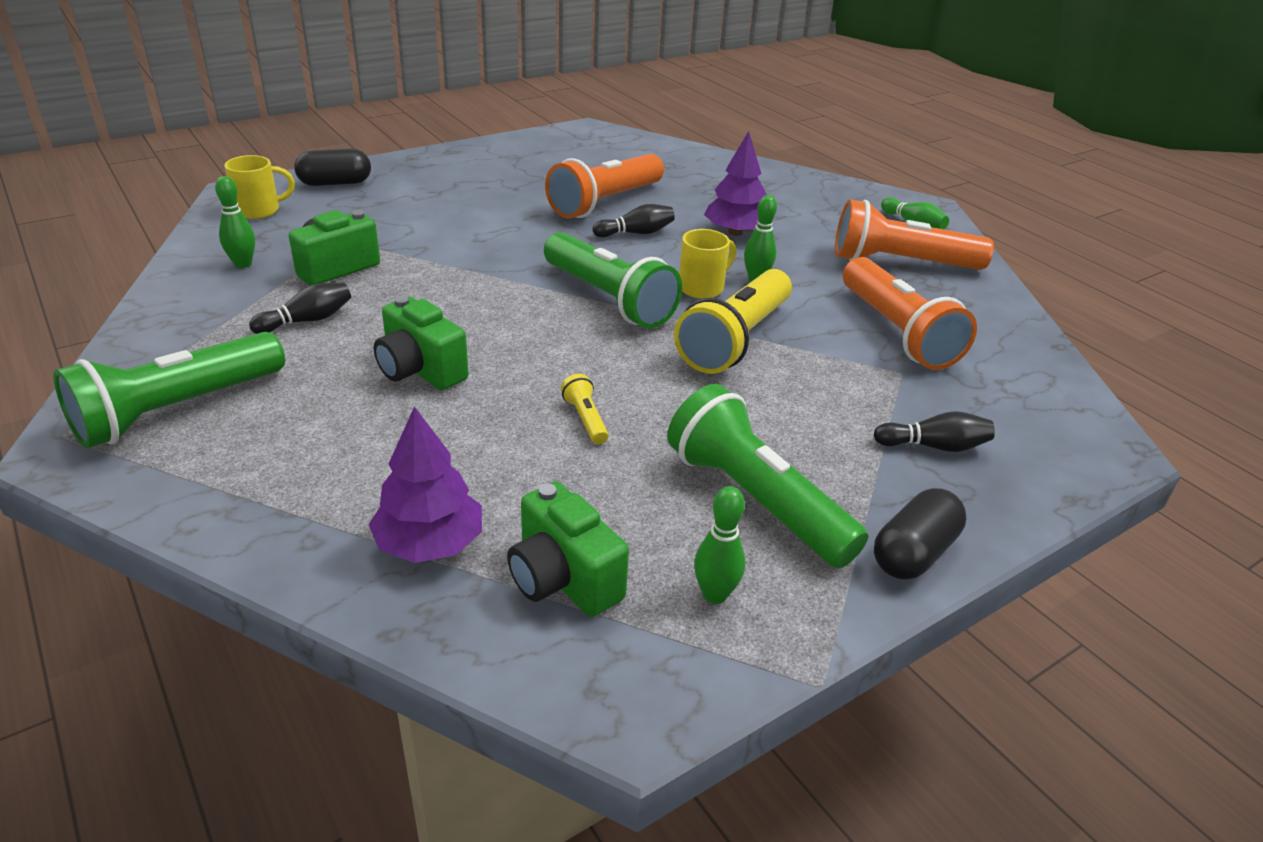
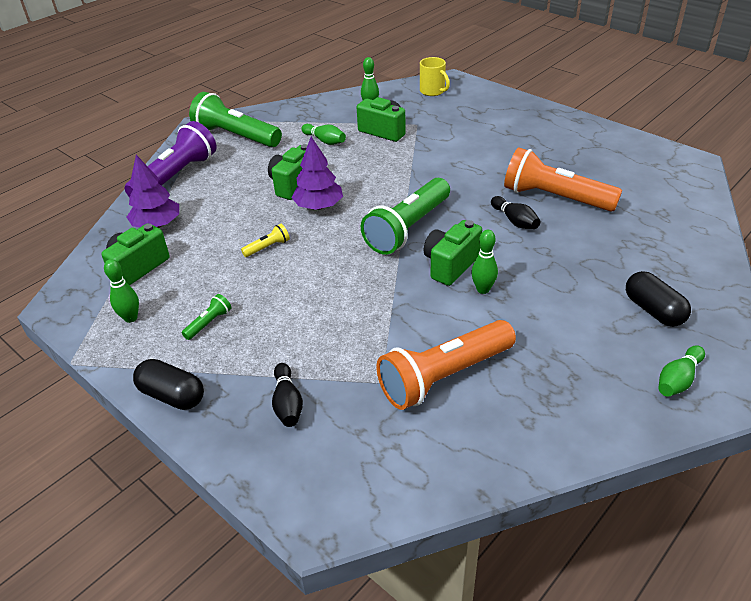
camera: 80 degrees right, 5 degrees up
black bowling pin [249,283,351,334] -> green bowling pin [301,124,346,145]
black capsule [294,149,371,186] -> black capsule moved to [626,271,691,327]
green flashlight [667,384,868,568] -> green flashlight [182,294,231,340], size x0.41
yellow flashlight [674,269,792,374] -> none
yellow mug [679,229,736,299] -> green camera [424,220,482,286]
purple tree [704,131,766,236] -> purple tree moved to [291,136,343,210]
orange flashlight [835,199,994,270] -> none
none -> purple flashlight [124,121,217,197]

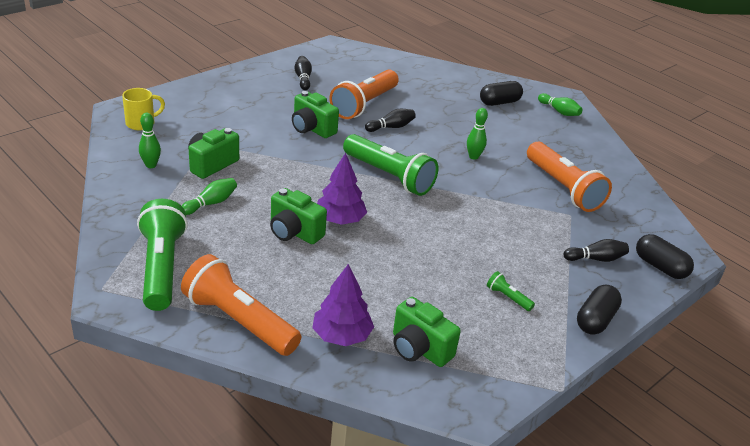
camera: 90 degrees left, 5 degrees down
green bowling pin [104,259,139,323] -> none
purple flashlight [124,121,217,197] -> orange flashlight [181,254,301,356]
green flashlight [189,92,282,147] -> green flashlight turned 135 degrees clockwise [137,199,188,311]
yellow flashlight [241,224,290,257] -> none
green camera [424,220,482,286] -> green camera moved to [292,91,339,138]
none -> black bowling pin [294,56,312,90]
none -> black capsule [636,234,694,279]

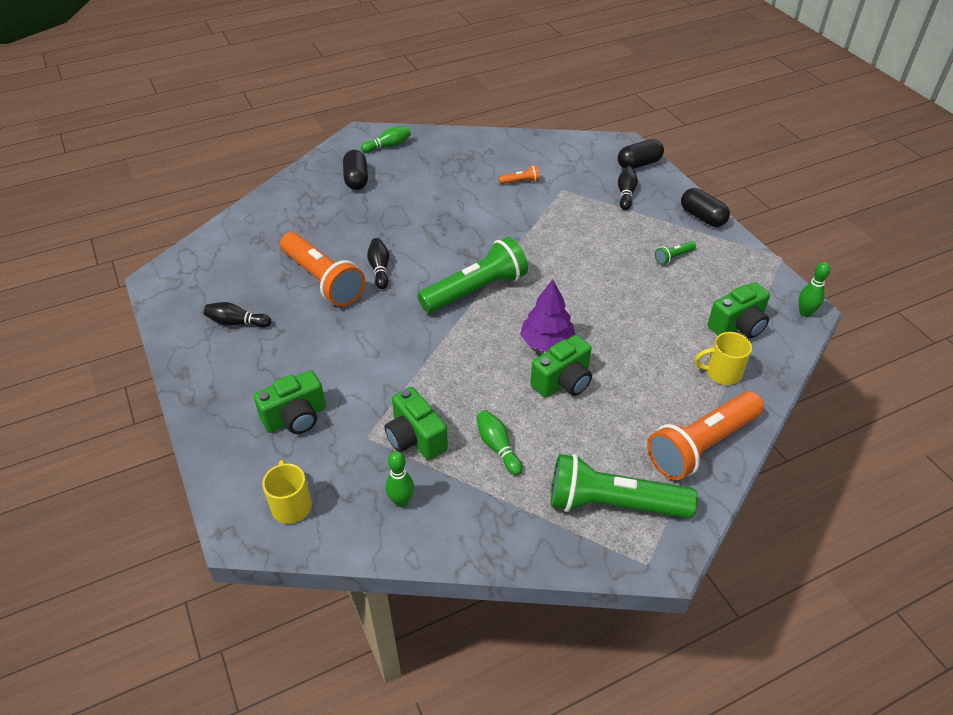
camera: 70 degrees left, 10 degrees up
green camera [292,91,339,138] -> green camera moved to [254,370,326,434]
purple tree [312,264,374,346] -> yellow mug [695,332,752,385]
green bowling pin [467,108,488,160] -> green bowling pin moved to [798,262,831,317]
orange flashlight [527,142,612,212] -> orange flashlight [499,166,540,184], size x0.41

